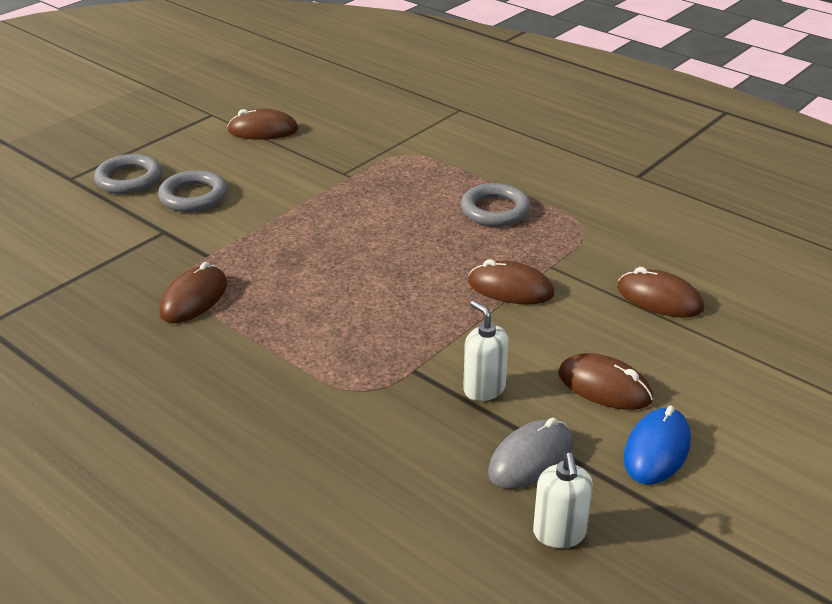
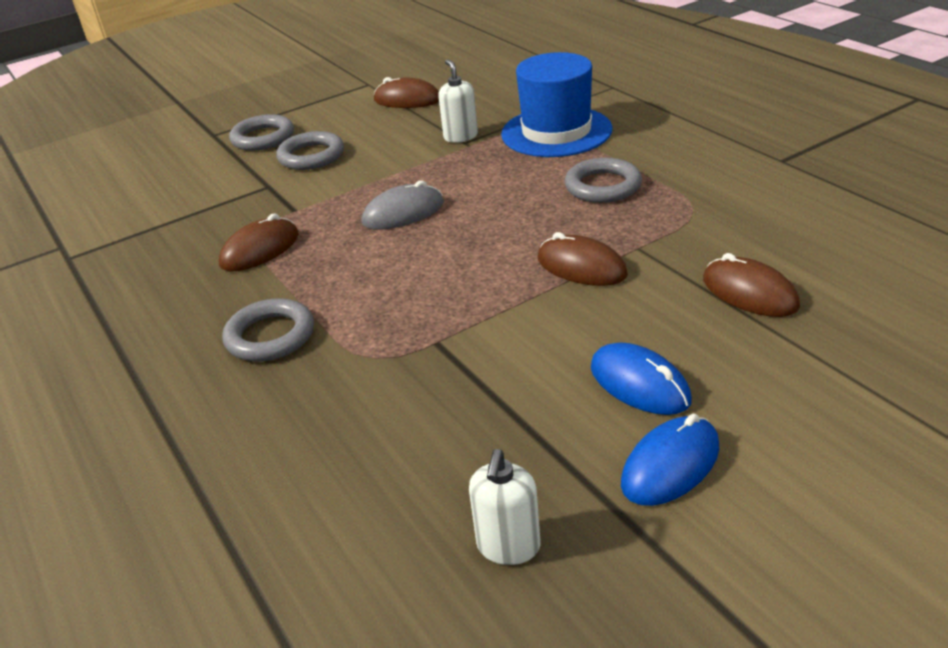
camera: 20 degrees right, 0 degrees up
white soap dispenser [463,301,509,401] -> white soap dispenser moved to [438,59,478,143]
grey mouse [488,418,573,489] -> grey mouse moved to [361,180,444,229]
brown mouse [558,353,653,410] -> blue mouse [591,343,692,415]
none -> grey ring [222,298,314,361]
none -> blue hat [501,52,613,157]

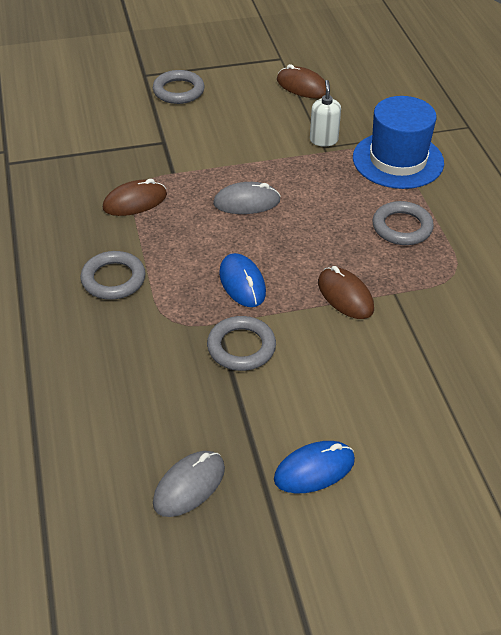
camera: 15 degrees right, 10 degrees up
grey ring [276,131,344,170] -> grey ring moved to [207,316,276,371]
white soap dispenser [469,449,541,565] -> grey mouse [153,451,225,517]
blue mouse [591,343,692,415] -> blue mouse moved to [219,253,266,307]
brown mouse [703,253,800,317] -> none

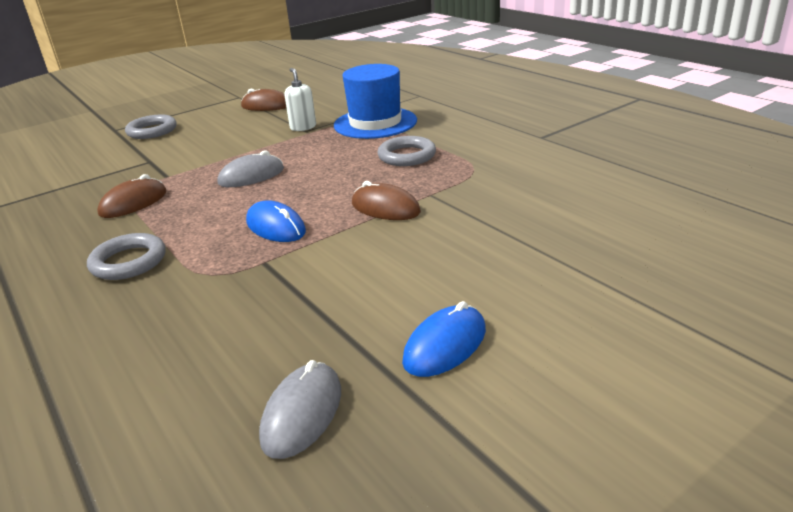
camera: 20 degrees left, 15 degrees down
grey ring [207,316,276,371] -> none

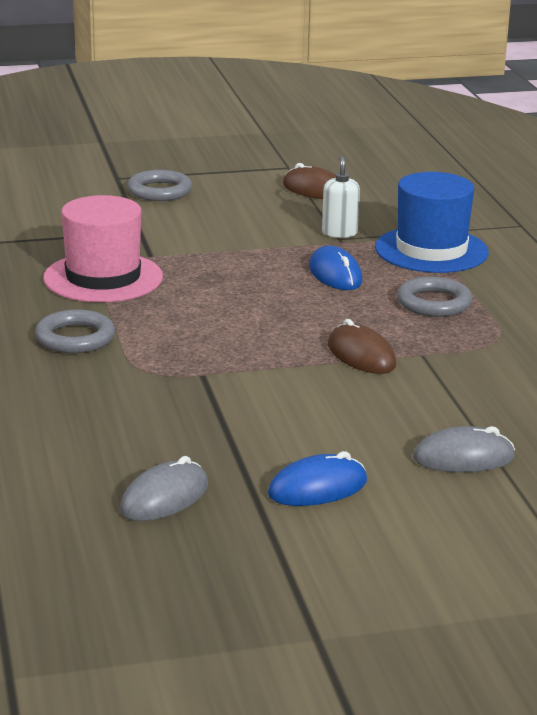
camera: 20 degrees right, 5 degrees down
brown mouse [97,174,167,218] -> pink hat [43,195,163,302]
grey mouse [218,151,284,187] -> grey mouse moved to [413,426,515,472]
blue mouse [246,200,306,242] -> blue mouse moved to [309,246,363,290]

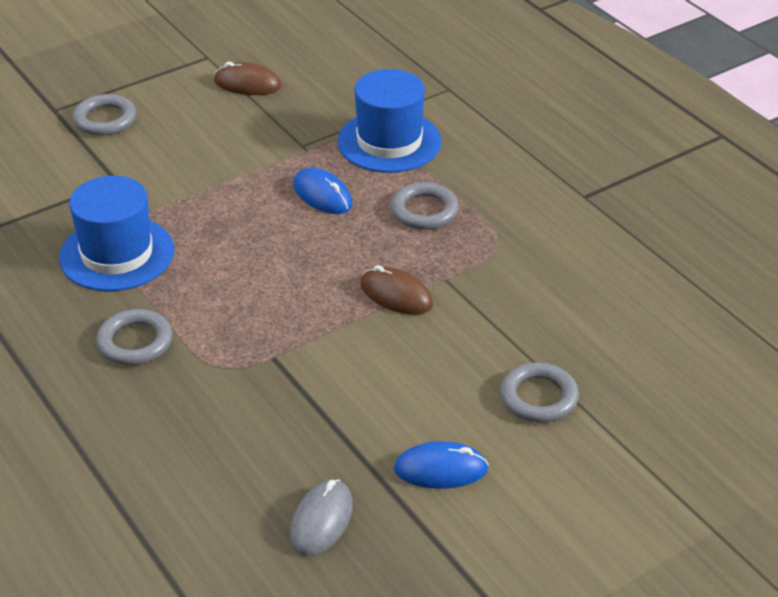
camera: 20 degrees left, 15 degrees up
pink hat [43,195,163,302] -> blue hat [59,176,174,291]
blue mouse [268,451,367,506] -> blue mouse turned 45 degrees clockwise [394,441,489,489]
white soap dispenser [322,156,360,238] -> none
grey mouse [413,426,515,472] -> grey ring [500,362,579,423]

